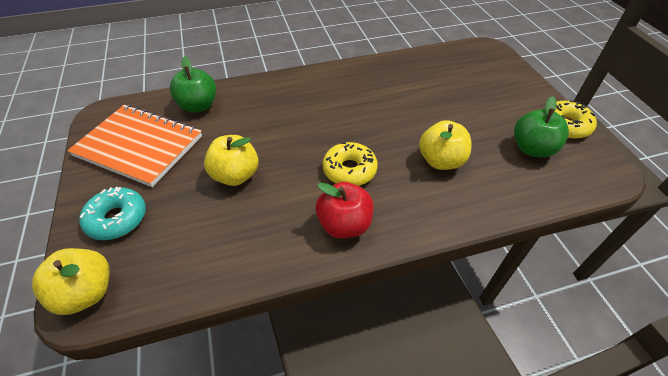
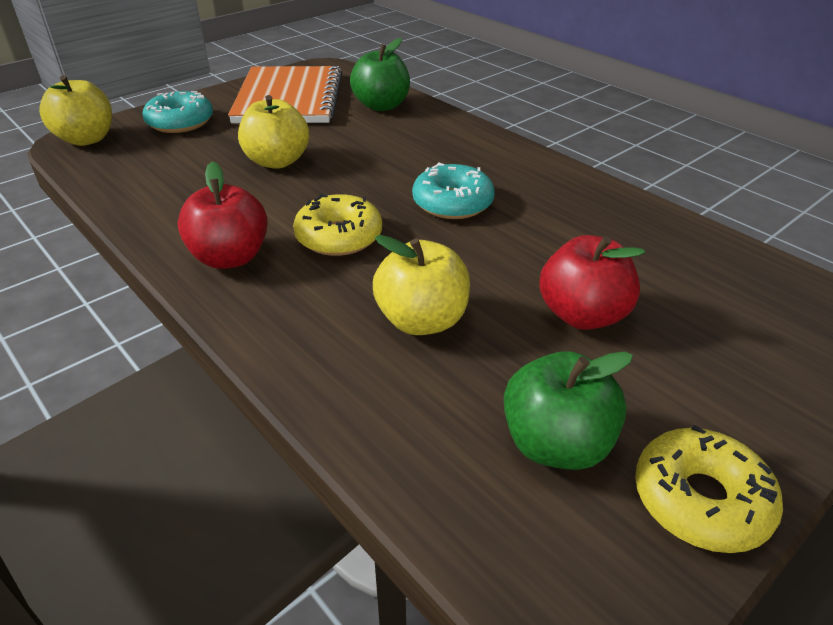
camera: 65 degrees right, 10 degrees down
none -> turquoise donut [412,163,495,219]
none -> red apple [539,235,645,330]

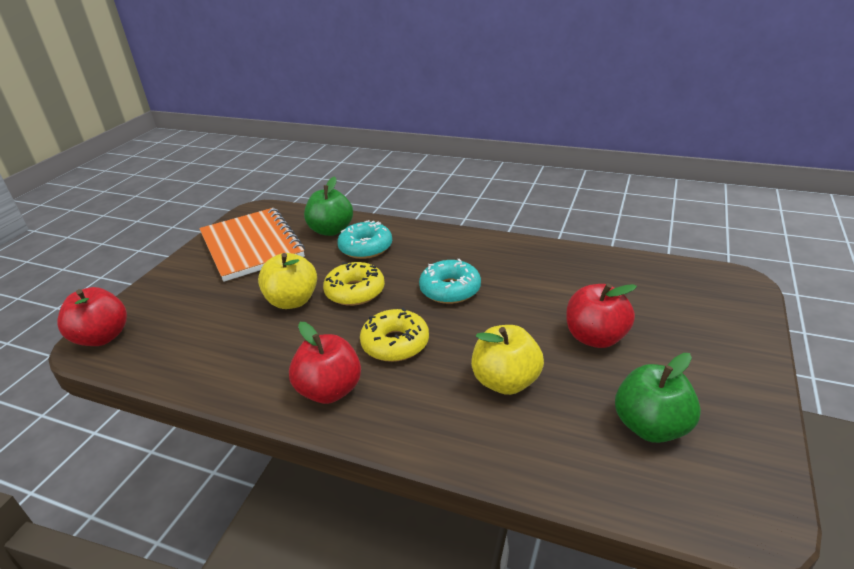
camera: 25 degrees left, 5 degrees down
yellow apple [39,75,112,146] -> red apple [57,287,127,346]
turquoise donut [143,91,213,133] -> turquoise donut moved to [337,220,392,259]
yellow donut [635,425,783,553] -> yellow donut moved to [323,262,385,306]

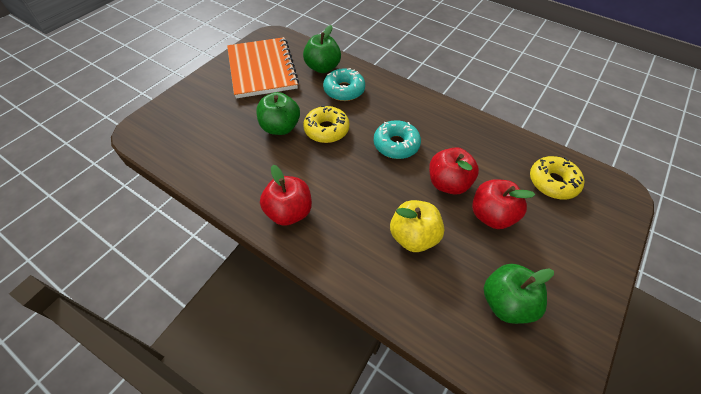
camera: 10 degrees right, 20 degrees up
red apple [57,287,127,346] -> red apple moved to [429,147,479,195]
yellow apple [258,253,317,309] -> green apple [256,92,300,135]
yellow donut [360,308,429,362] -> yellow donut moved to [530,156,585,199]

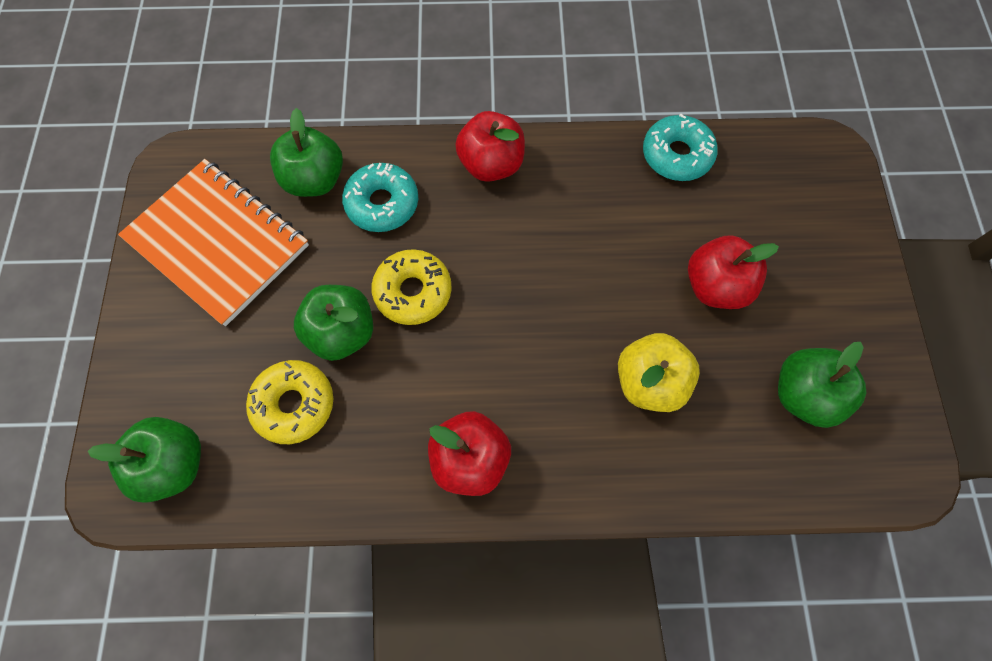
camera: 35 degrees left, 15 degrees up
turquoise donut [374,120,421,159] -> turquoise donut moved to [643,114,718,181]
red apple [429,147,479,195] -> red apple moved to [455,111,525,182]
yellow donut [530,156,585,199] -> yellow donut moved to [246,360,333,444]
none -> green apple [88,417,201,503]

